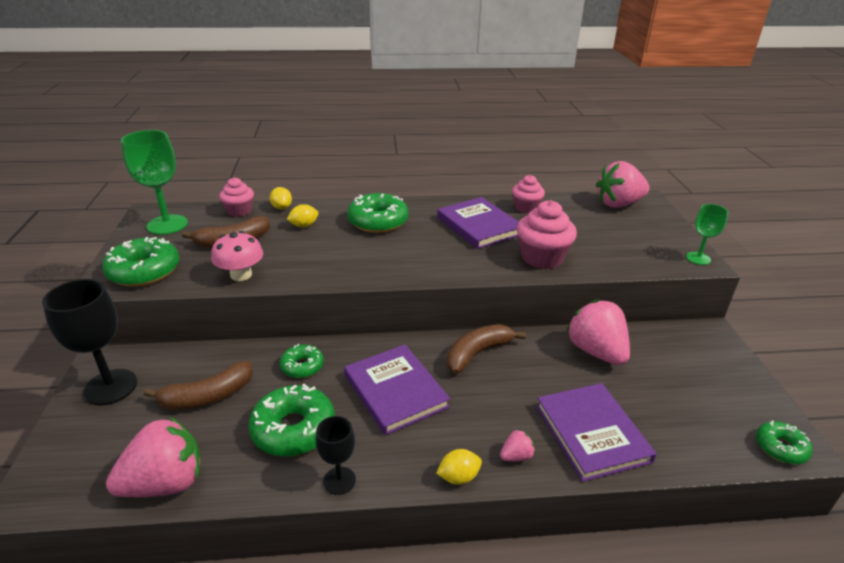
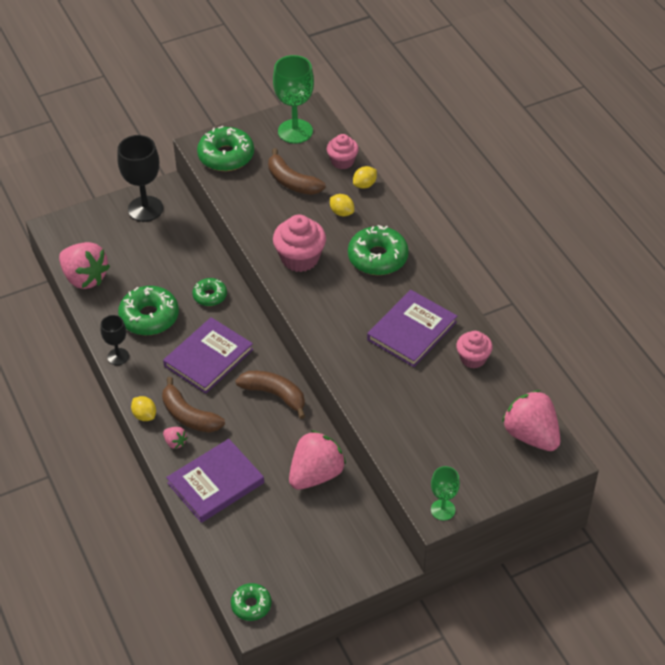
camera: 70 degrees right, 15 degrees up
brown banana [144,361,253,410] -> brown banana moved to [162,377,225,433]
pink mushroom [211,231,263,281] -> none
pink cupcake [517,200,577,269] -> pink cupcake moved to [273,215,326,272]

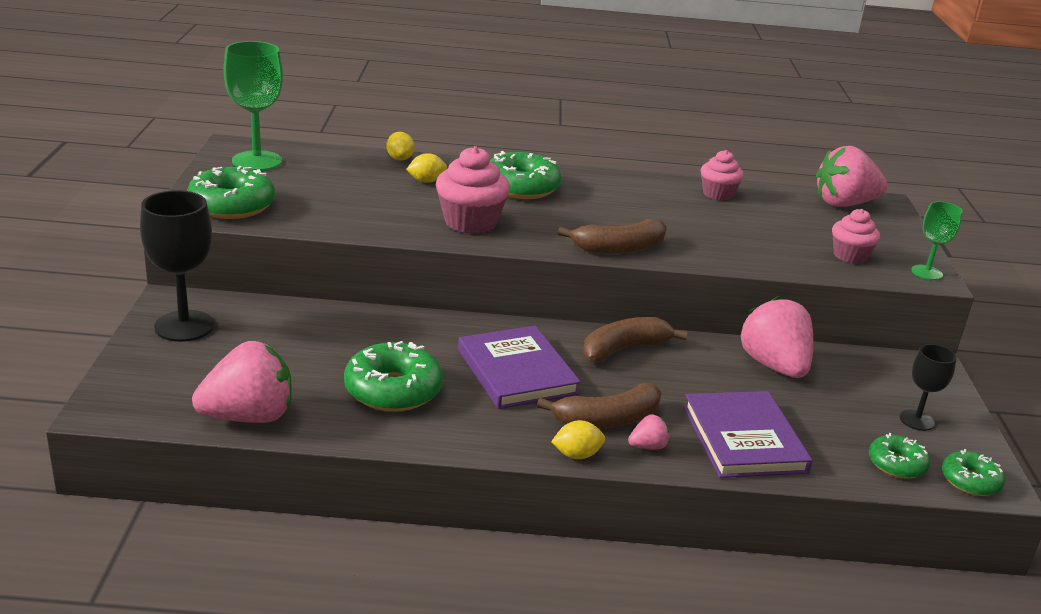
camera: 65 degrees left, 20 degrees down
black goblet [101,315,129,365] -> black goblet moved to [900,344,957,431]
green donut [192,278,227,306] -> green donut moved to [869,433,930,479]
brown banana [268,148,325,195] -> brown banana moved to [558,219,667,254]
pink cupcake [327,134,359,169] -> pink cupcake moved to [832,209,880,264]
purple book [367,290,457,367] -> none

